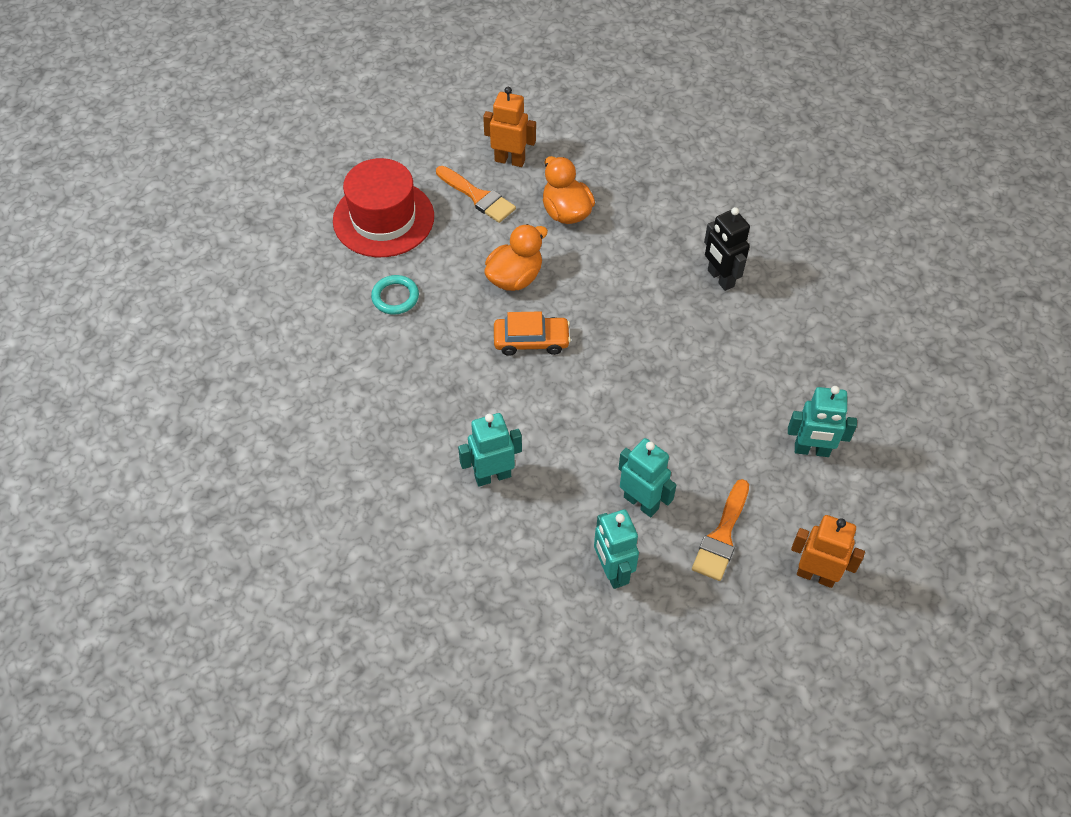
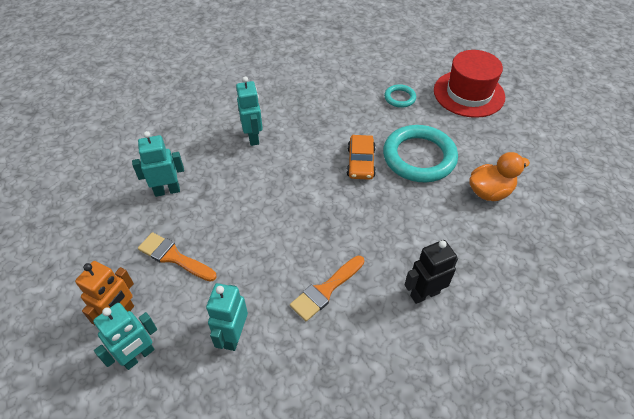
camera: 95 degrees right, 5 degrees down
orange brush [436,166,516,223] -> orange brush moved to [290,256,364,322]
orange robot [483,87,536,167] -> none
orange duck [484,224,548,291] -> turquoise ring [383,125,458,182]
turquoise robot [618,438,676,517] -> turquoise robot moved to [93,303,157,370]

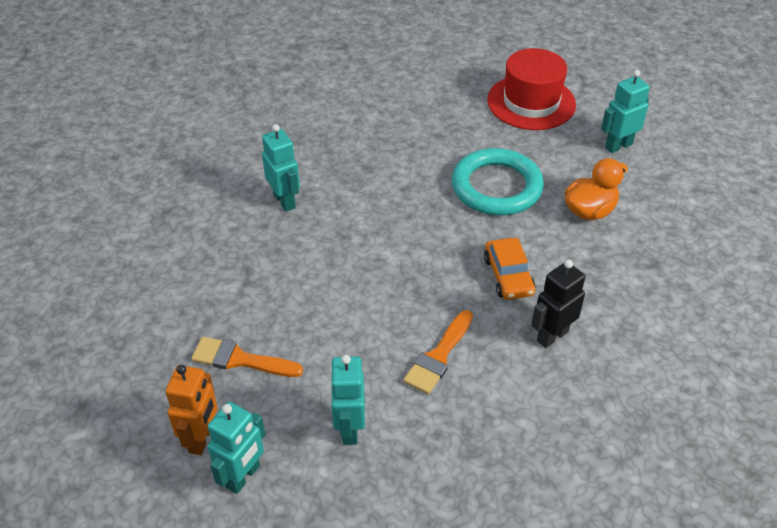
camera: 15 degrees left, 5 degrees down
turquoise robot [132,131,184,197] -> turquoise robot moved to [601,70,650,153]
orange car [347,135,376,180] -> orange car moved to [484,238,535,300]
turquoise ring [384,84,416,108] -> none

